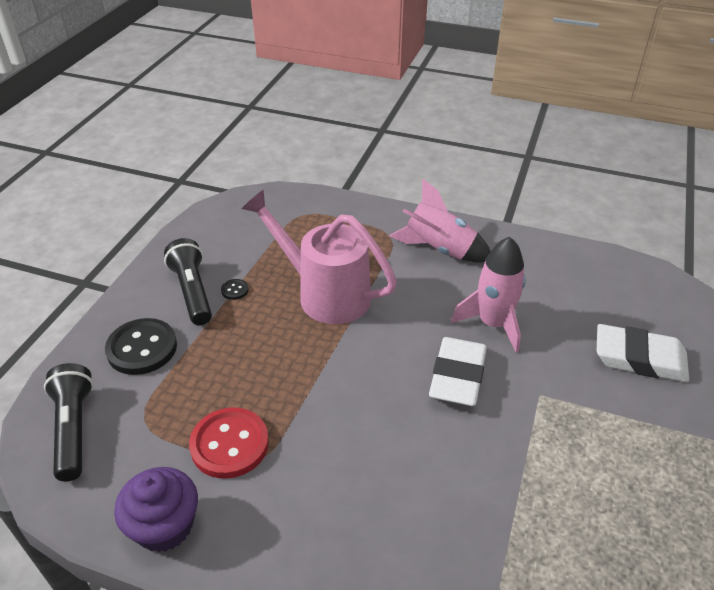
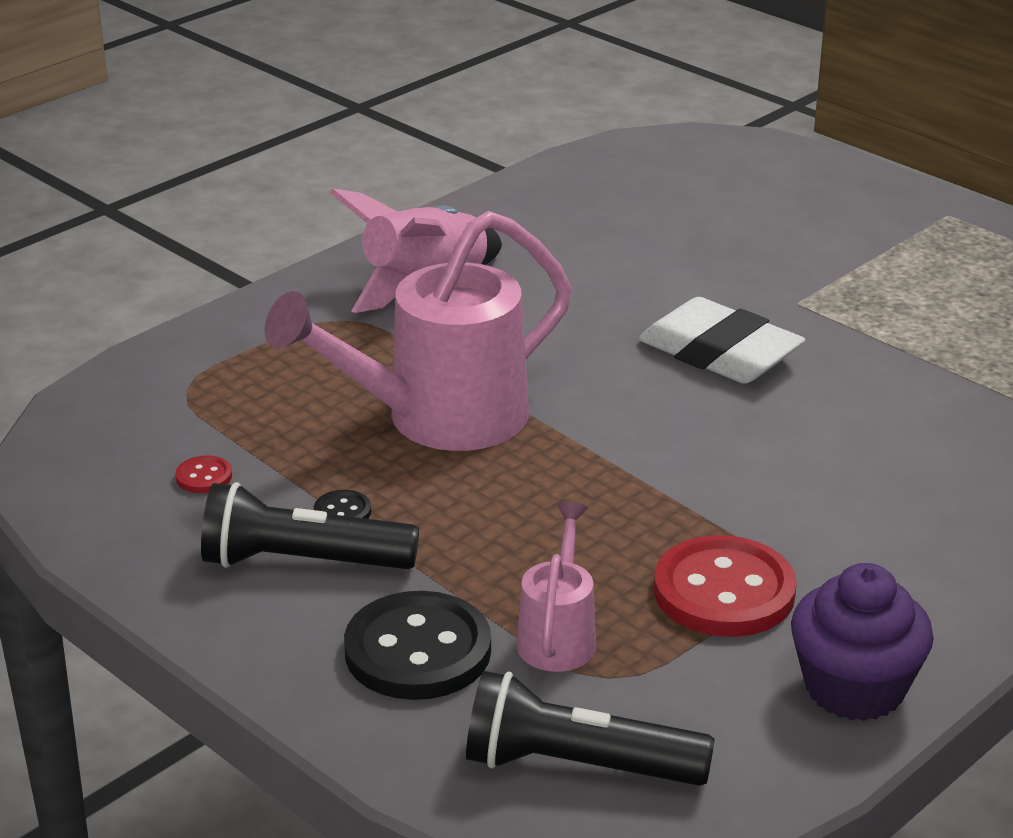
camera: 65 degrees left, 10 degrees down
pink rocket [451,236,526,352] -> none
white eraser [597,324,689,382] -> none
none -> red button [175,455,232,493]
none -> pink watering can [516,502,596,672]

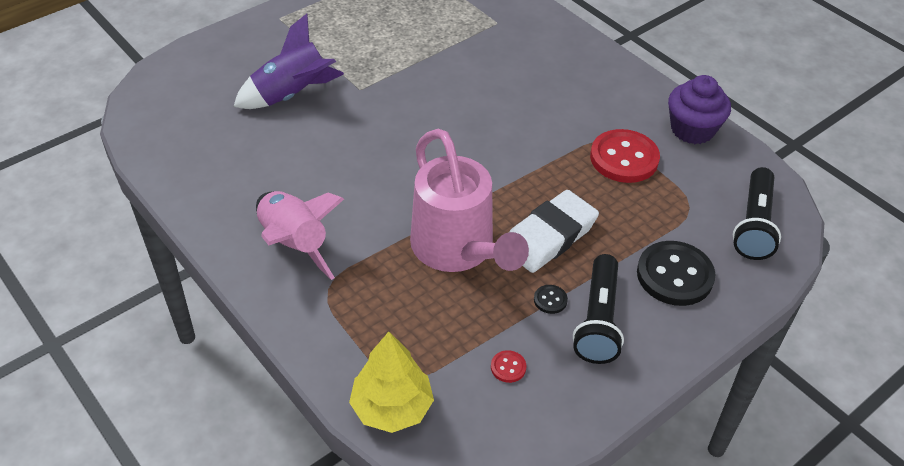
camera: 85 degrees left, 15 degrees up
pink watering can [516,502,596,672] -> none
white eraser [639,297,805,384] -> white eraser moved to [509,190,599,273]
none -> purple rocket [234,14,344,109]
none -> yellow tree [349,332,434,433]

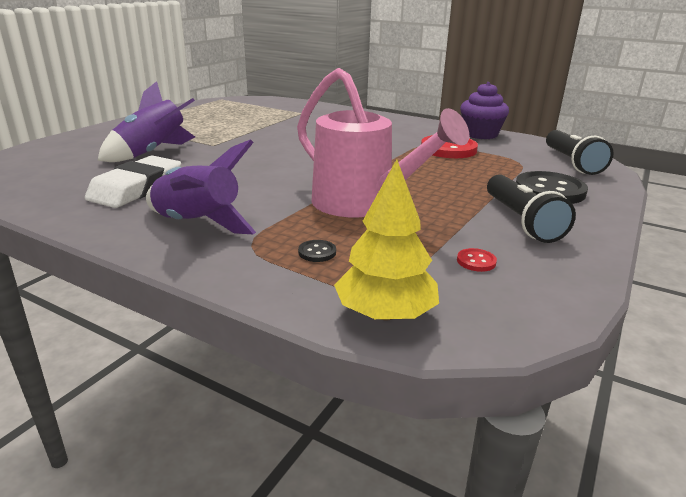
camera: 20 degrees left, 20 degrees down
pink rocket [256,191,344,280] -> purple rocket [146,139,256,235]
white eraser [509,190,599,273] -> white eraser moved to [85,155,181,208]
black button [534,285,568,314] -> black button moved to [298,240,336,262]

